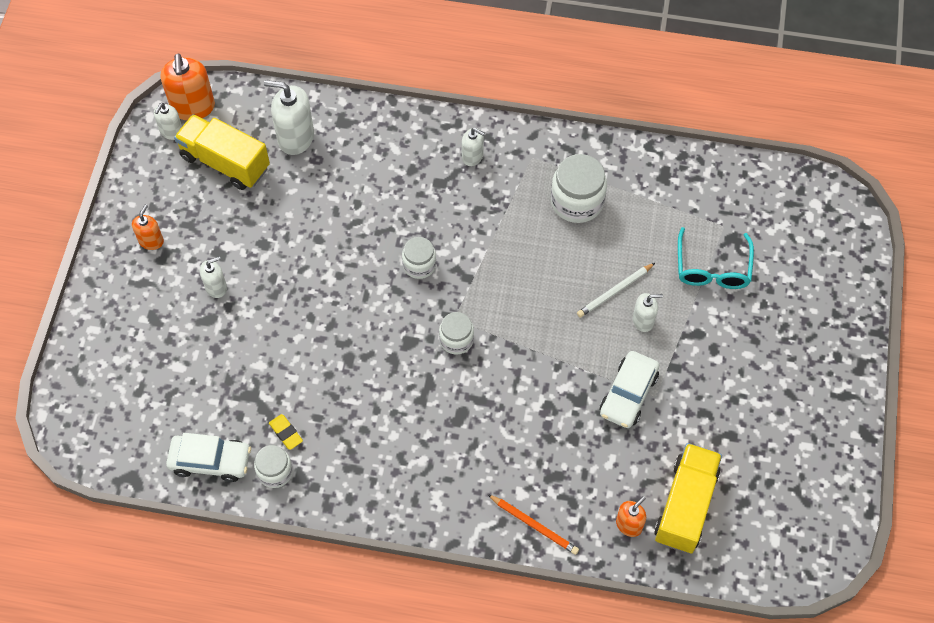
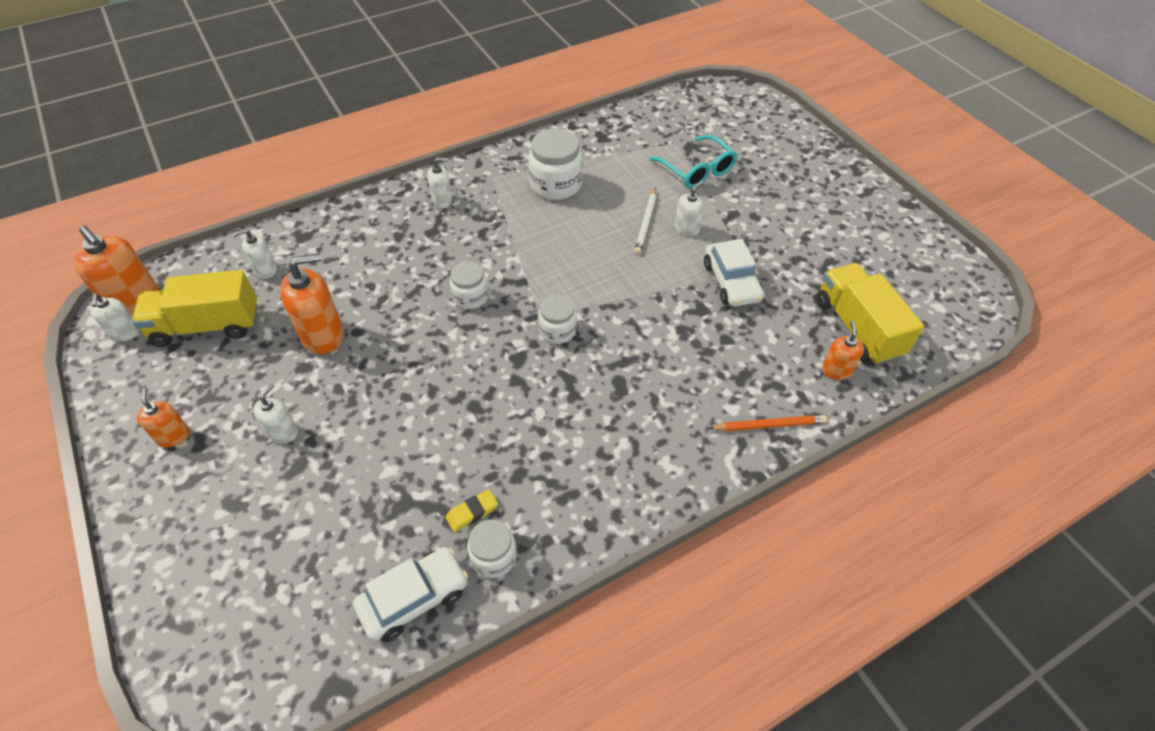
camera: 40 degrees left, 10 degrees down
white soap dispenser [264,80,314,155] -> white soap dispenser [232,229,277,279], size x0.56
yellow eraser [269,414,303,450] -> yellow eraser turned 45 degrees counterclockwise [446,489,498,532]
none -> orange soap dispenser [280,253,344,354]

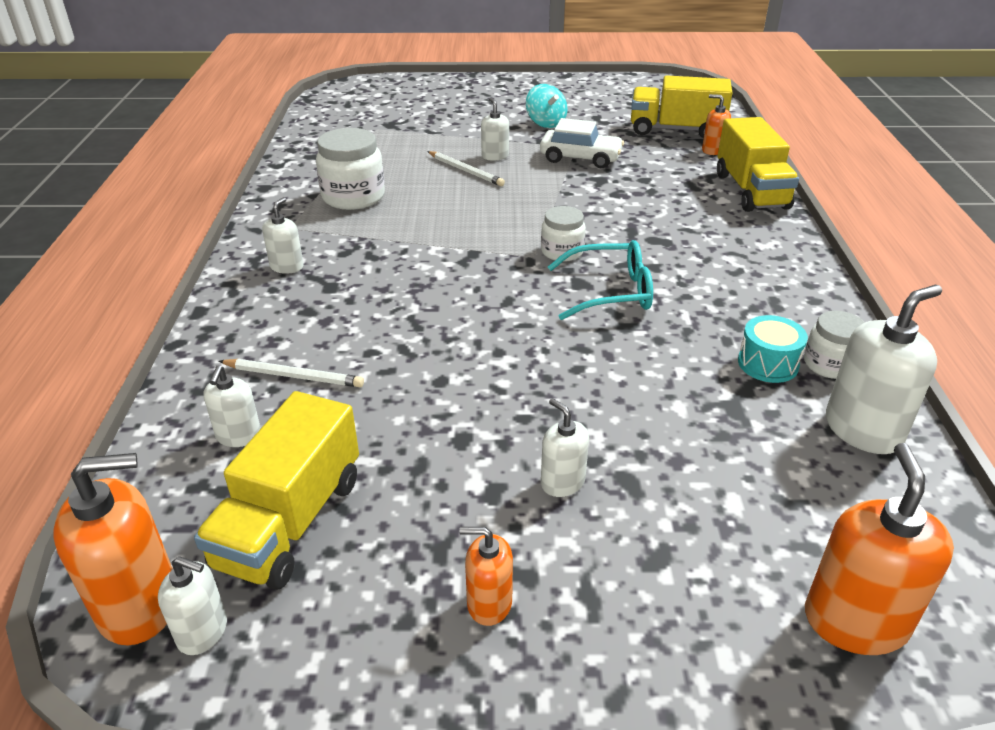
camera: 60 degrees left, 15 degrees down
orange soap dispenser [280,253,344,354] -> orange soap dispenser moved to [805,443,954,655]
white car [353,547,468,642] -> white soap dispenser [826,285,942,454]
yellow eraser [446,489,498,532] -> turquoise drum [738,315,808,383]
white jar [450,261,489,309] -> none
turquoise glasses [649,135,737,188] -> turquoise glasses moved to [548,240,653,320]
orange pencil [708,415,827,431] -> yellow truck [717,117,799,212]
none -> white pencil [218,359,364,387]
none -> turquoise spinning top [526,84,567,128]

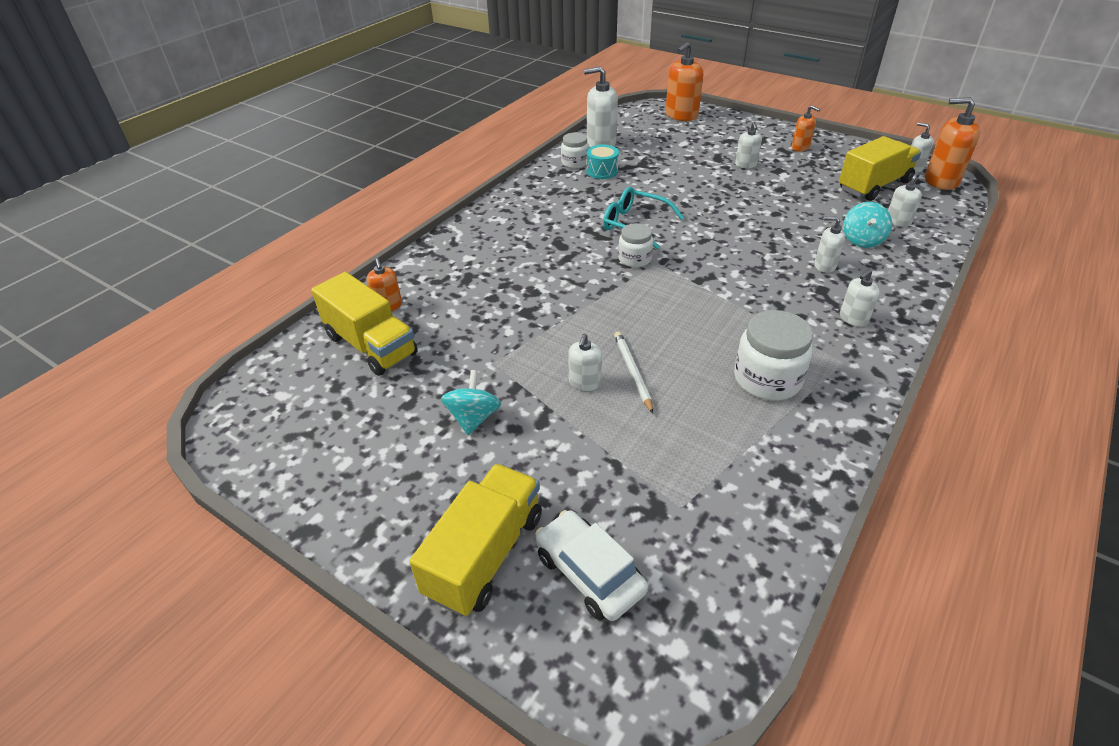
camera: 145 degrees left, 5 degrees up
white pencil [218,359,364,387] -> turquoise spinning top [843,202,892,248]
white car [540,118,624,168] -> white car moved to [535,510,648,621]
yellow truck [717,117,799,212] -> yellow truck moved to [409,464,542,617]
none -> white soap dispenser [814,217,846,273]

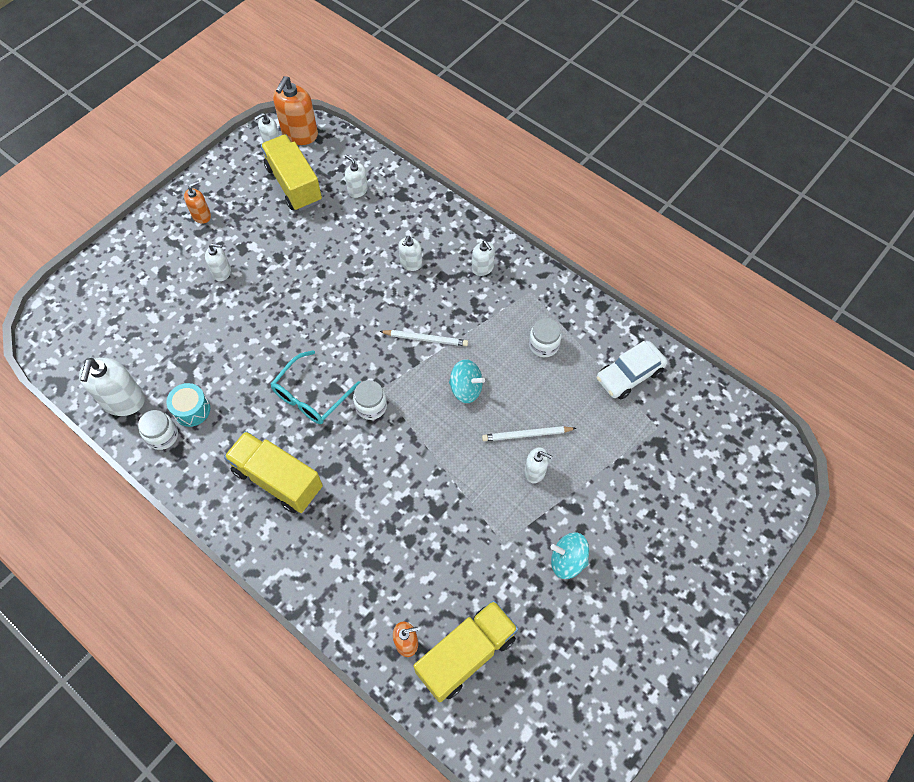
camera: 85 degrees left, 20 degrees up
yellow truck [409,464,542,617] -> yellow truck moved to [224,431,323,513]
white car [535,510,648,621] -> white car moved to [597,341,667,399]
orange soap dispenser [665,42,703,121] -> none
white jar [734,310,813,400] -> white jar [529,318,562,357], size x0.61
turquoise spinning top [843,202,892,248] -> turquoise spinning top moved to [449,359,485,403]
none -> white pencil [379,330,468,346]

